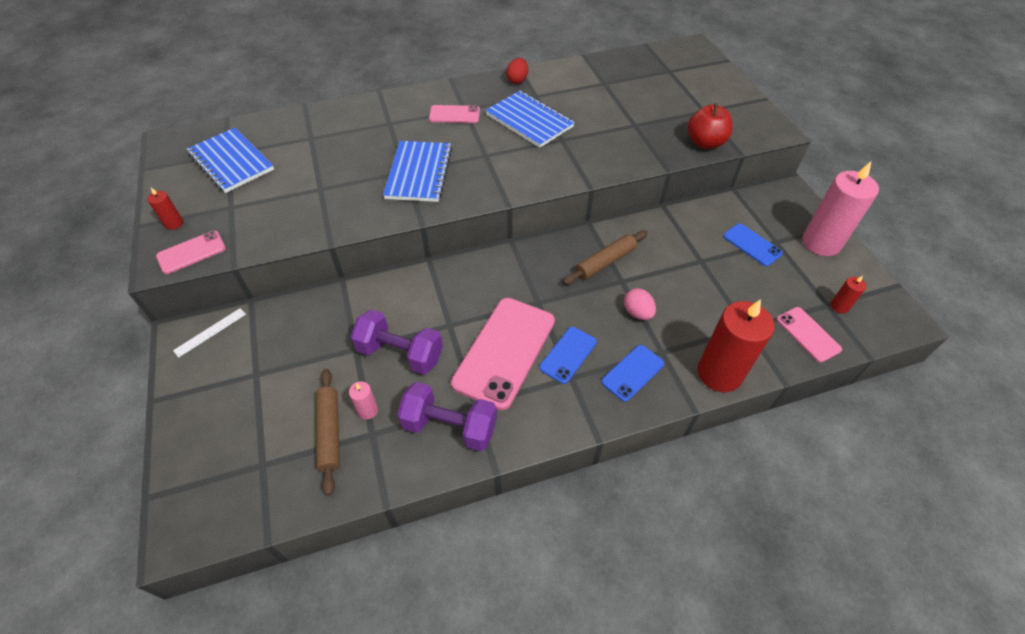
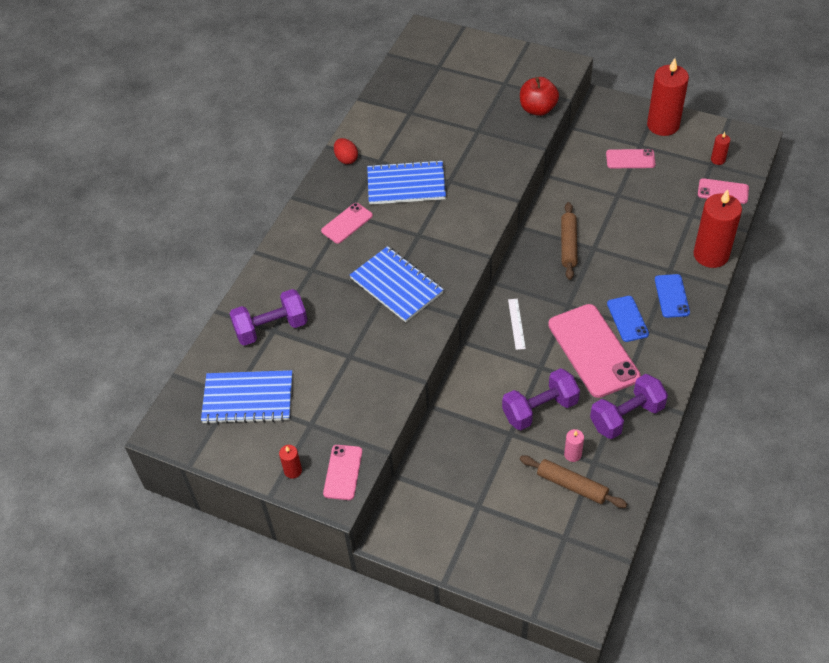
camera: 45 degrees left, 0 degrees up
white ruler [173,308,246,358] -> white ruler moved to [508,299,526,350]
pink egg [624,288,656,320] -> none
blue phone [723,223,783,266] -> pink phone [606,149,656,168]
pink candle [803,161,879,256] -> red candle [647,58,689,136]
none -> purple dumbbell [229,289,308,346]

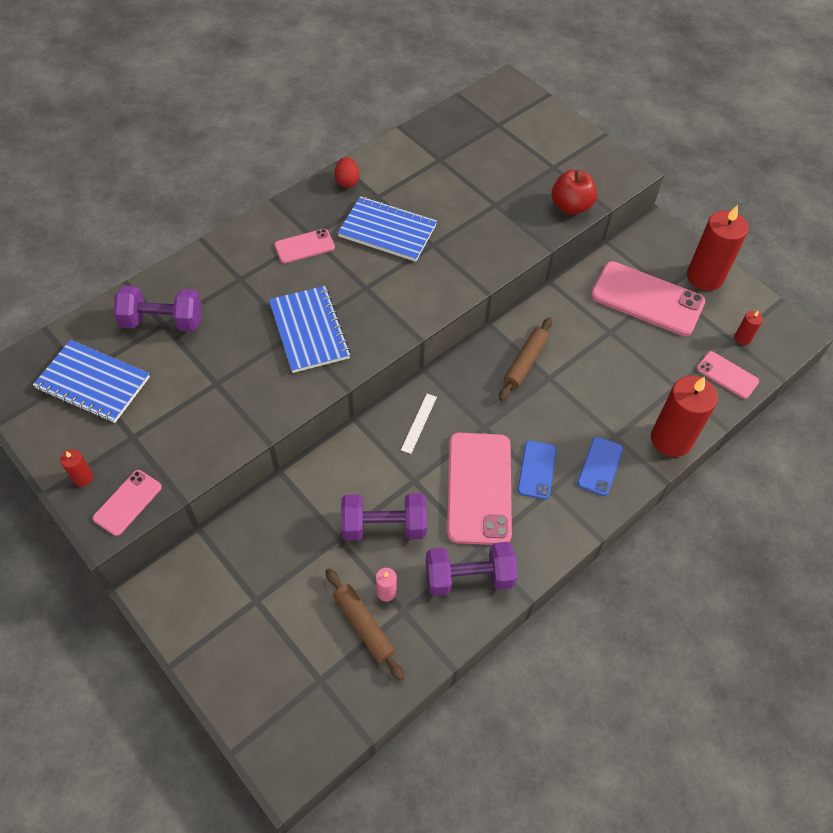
camera: 20 degrees right, 5 degrees up
pink phone [606,149,656,168] -> pink phone [591,261,705,336], size x1.93

